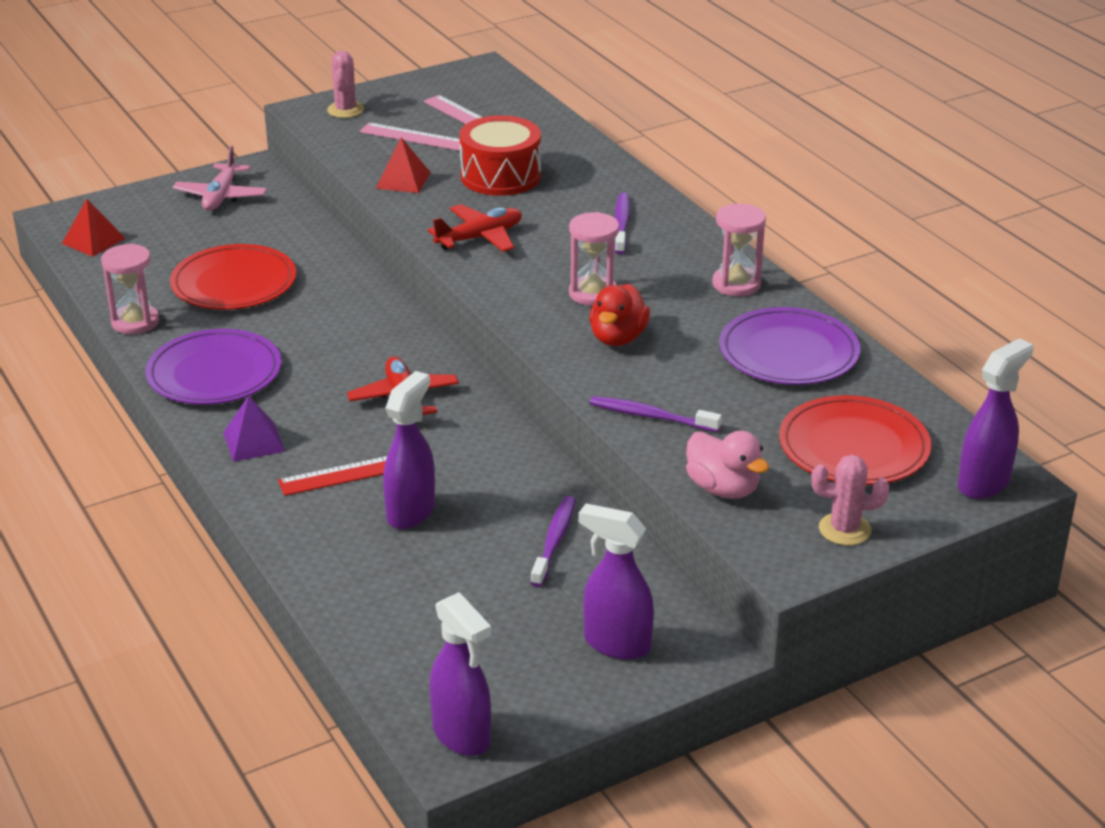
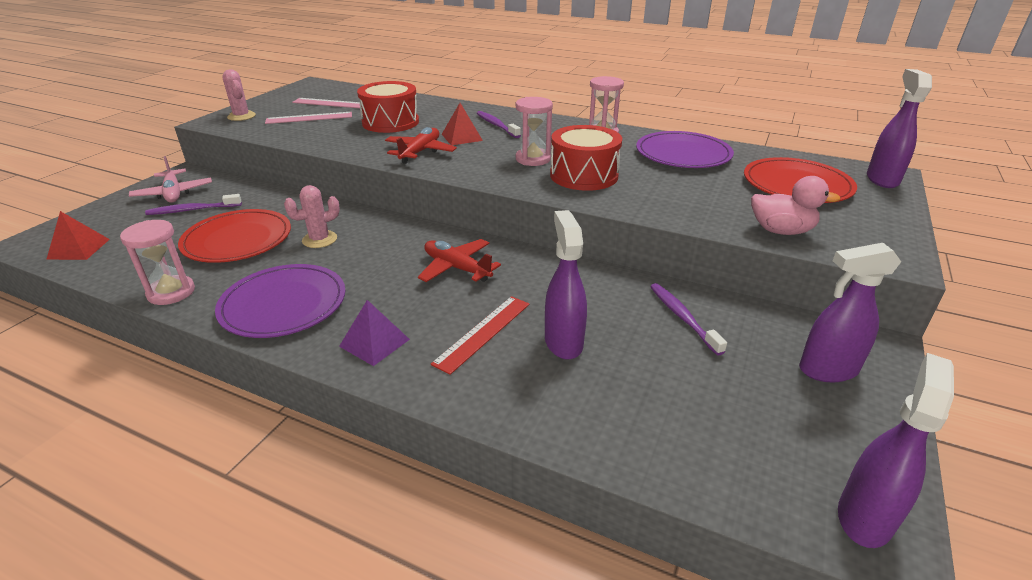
camera: 35 degrees left, 0 degrees up
red pyramid [375,137,431,193] -> red pyramid moved to [442,103,483,145]
purple spray bottle [430,592,491,756] -> purple spray bottle turned 75 degrees counterclockwise [838,353,954,548]
red duck [589,284,650,346] -> red drum [550,125,622,191]
purple toothbrush [590,396,722,432] -> purple toothbrush moved to [145,194,242,215]
pink cactus [812,455,889,545] -> pink cactus moved to [284,185,340,248]

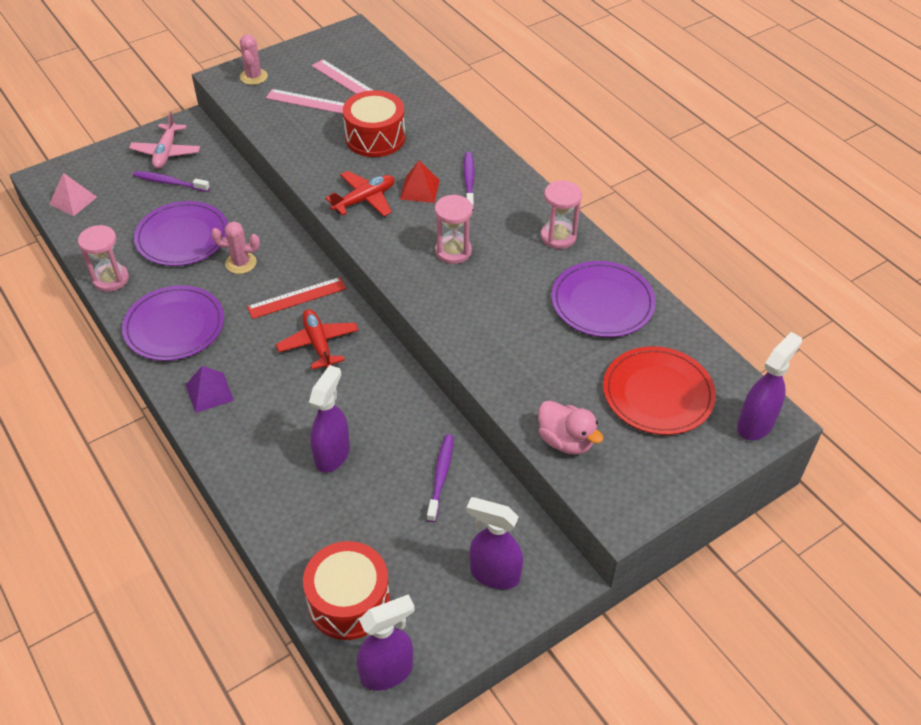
camera: 30 degrees right, 15 degrees up
red pyramid [46,211,110,260] -> pink pyramid [49,173,97,216]
red plate [178,209,291,263] -> purple plate [134,201,228,266]
red ruler [431,296,530,375] -> red ruler moved to [247,277,346,319]
red drum [550,125,622,191] -> red drum moved to [303,541,390,640]

